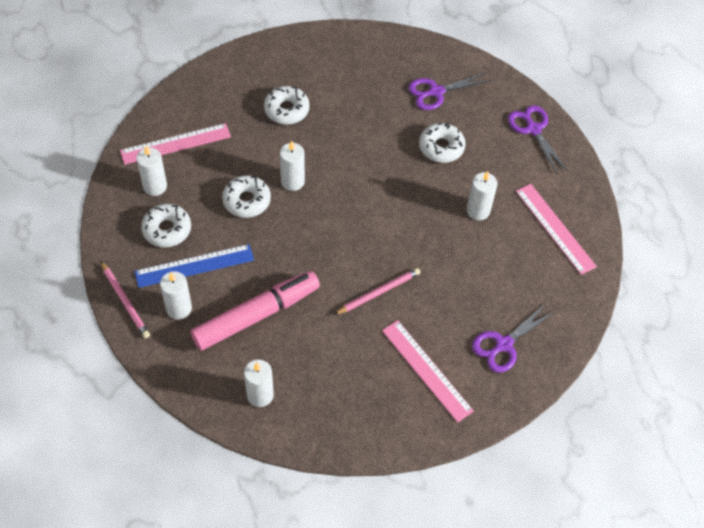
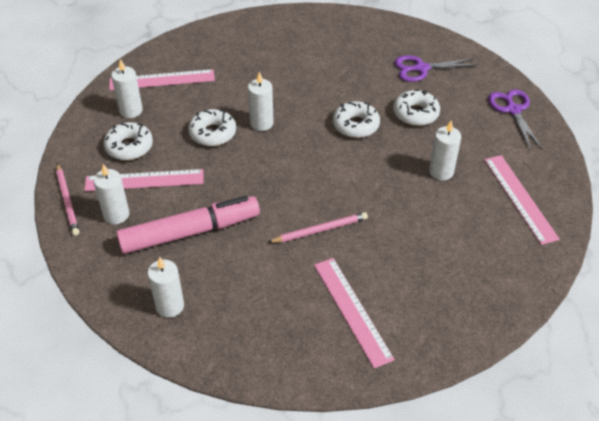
camera: 15 degrees right, 10 degrees down
blue ruler [135,244,254,288] -> pink ruler [84,169,204,191]
white donut [264,86,310,124] -> white donut moved to [333,101,380,138]
purple scissors [472,303,556,373] -> none

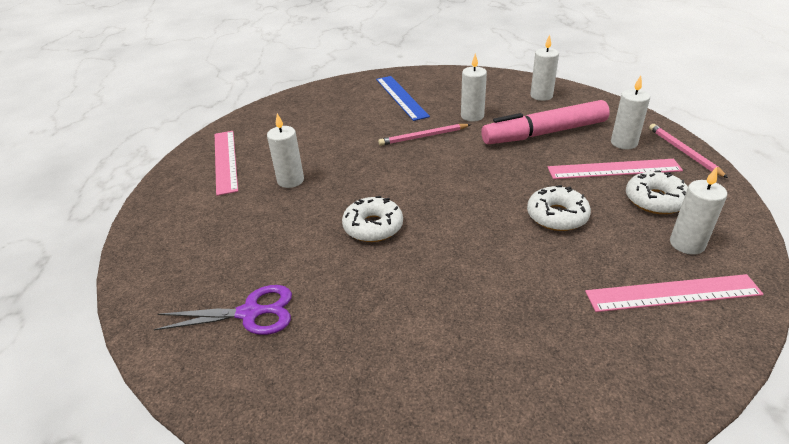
camera: 175 degrees left, 10 degrees down
white candle [248,72,274,131] -> white candle moved to [461,53,487,122]
pink ruler [314,258,395,369] -> blue ruler [376,76,430,121]
white donut [393,89,440,126] -> none
purple scissors [488,89,542,150] -> none

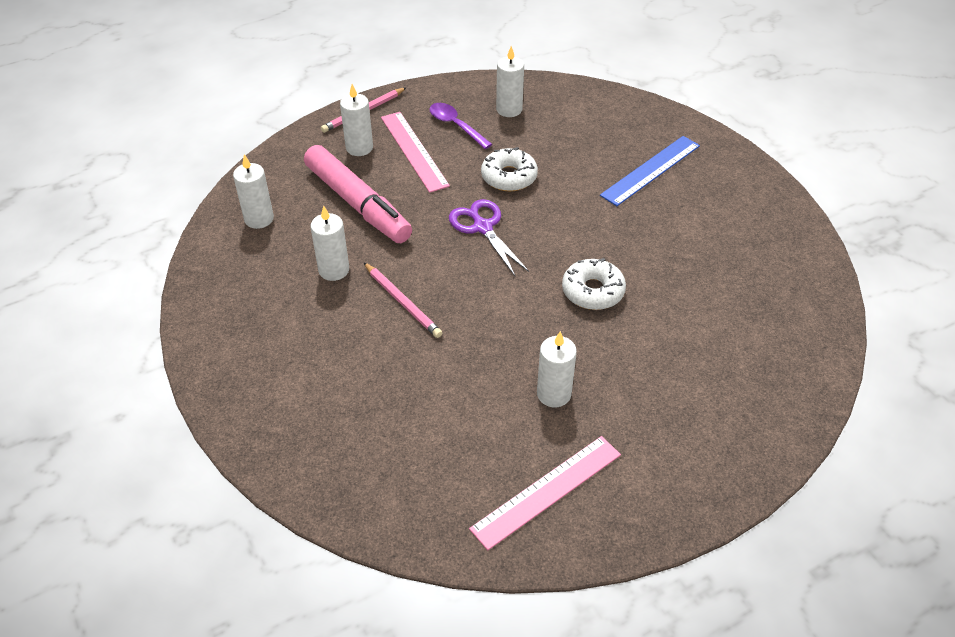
camera: 115 degrees left, 10 degrees up
purple scissors [154,285,292,335] -> purple scissors moved to [449,199,529,276]
blue ruler [376,76,430,121] -> blue ruler moved to [600,136,700,206]
pink ruler [585,274,764,312] -> none
white donut [626,170,688,214] -> purple spoon [429,103,492,149]

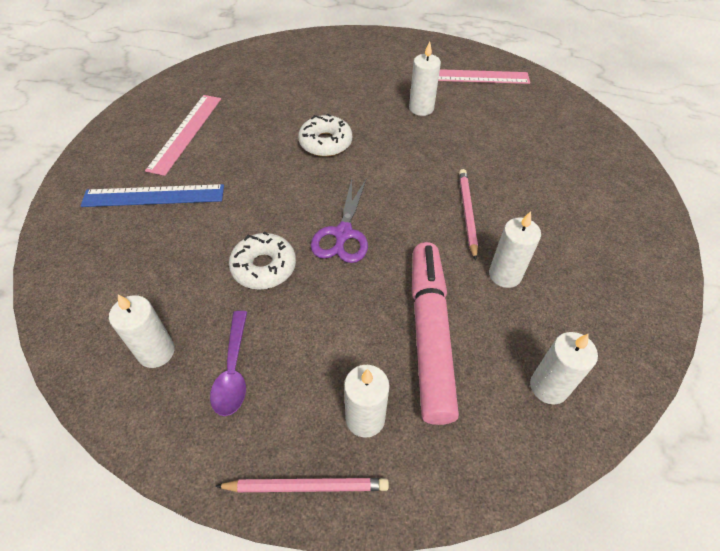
camera: 140 degrees left, 5 degrees up
pink ruler [381,112,450,193] -> pink ruler moved to [145,95,221,176]

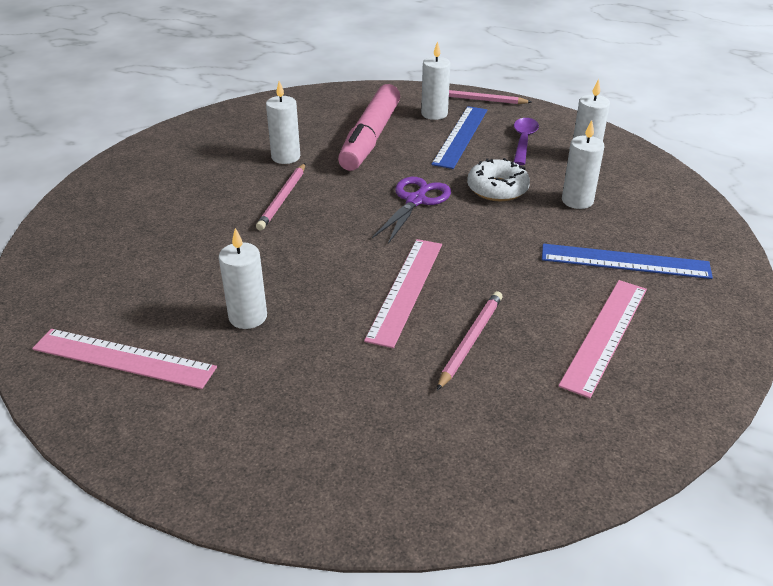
camera: 165 degrees left, 15 degrees down
white donut [298,114,352,157] -> pink ruler [364,239,442,348]
white candle [530,332,598,404] -> white candle moved to [562,120,605,209]
none -> blue ruler [431,106,487,169]
none -> pink pencil [437,291,503,390]

